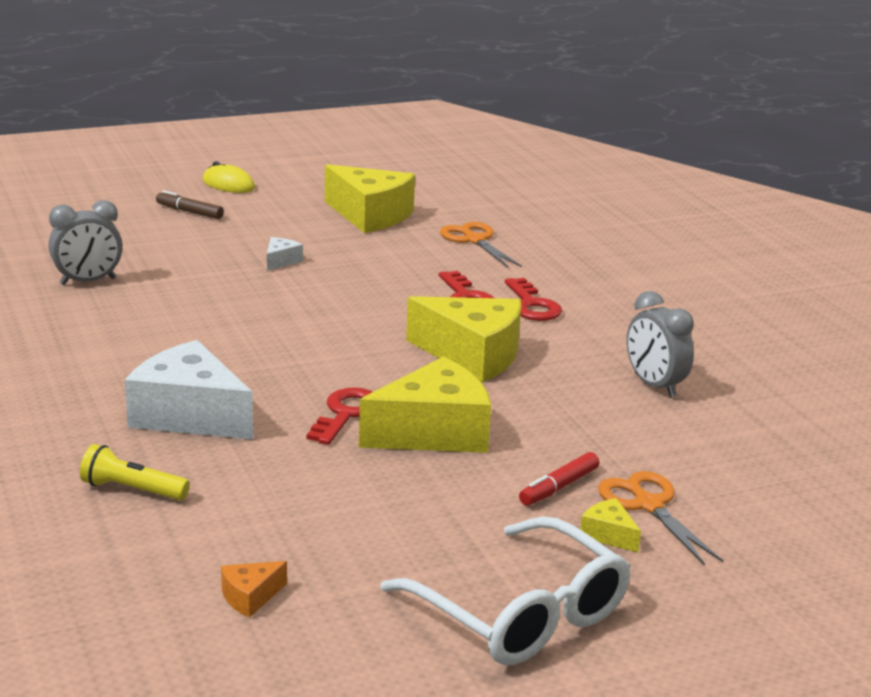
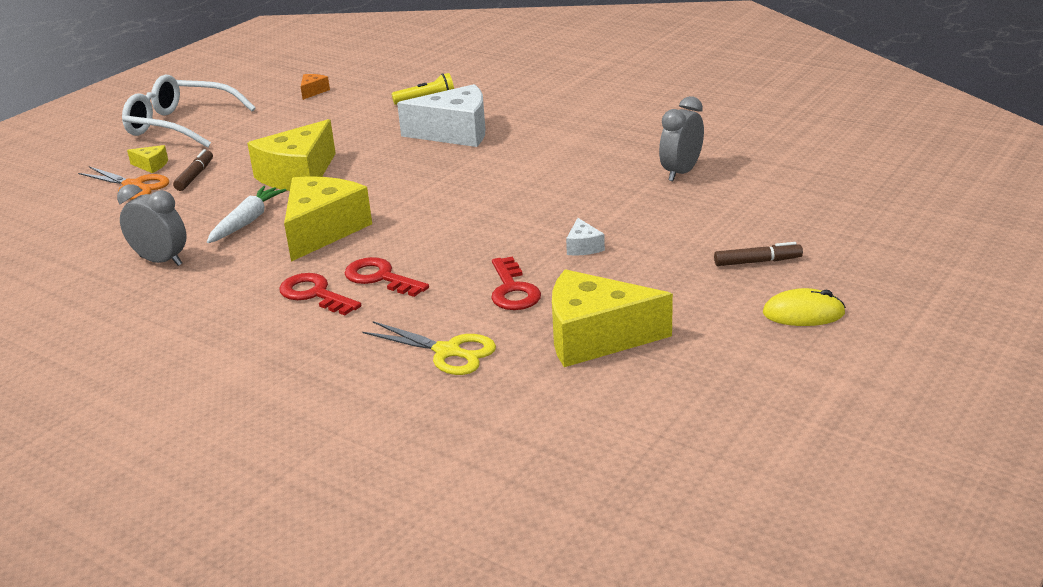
camera: 150 degrees right, 5 degrees up
red key [307,387,373,445] -> red key moved to [491,257,541,310]
yellow cheese [406,296,521,383] -> yellow cheese turned 120 degrees clockwise [284,176,372,262]
orange scissors [440,222,522,268] -> yellow scissors [362,321,496,375]
red marker [519,452,599,506] -> brown marker [173,149,213,191]
none -> white carrot [207,186,286,243]

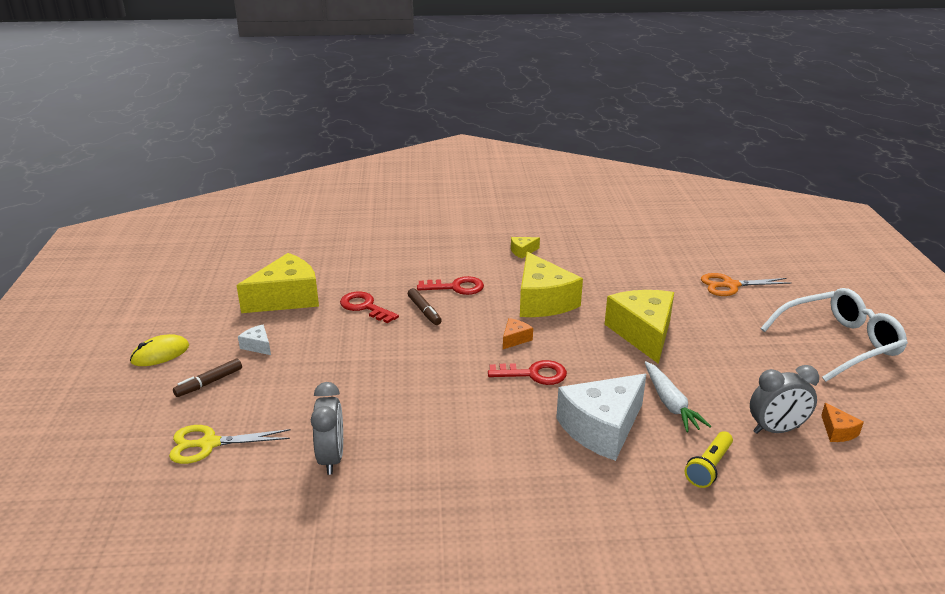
camera: 140 degrees right, 0 degrees up
grey clock [117,184,186,266] -> grey clock moved to [750,365,819,434]
yellow cheese [127,145,168,173] -> yellow cheese moved to [511,237,540,259]
brown marker [173,149,213,191] -> brown marker moved to [408,288,442,325]
white carrot [207,186,286,243] -> white carrot moved to [645,361,711,432]
red key [279,273,361,315] -> red key moved to [488,360,567,385]
yellow scissors [362,321,496,375] -> yellow scissors moved to [169,425,290,464]
white cheese [566,218,605,256] -> white cheese moved to [238,324,271,355]
none -> orange cheese [503,318,533,349]

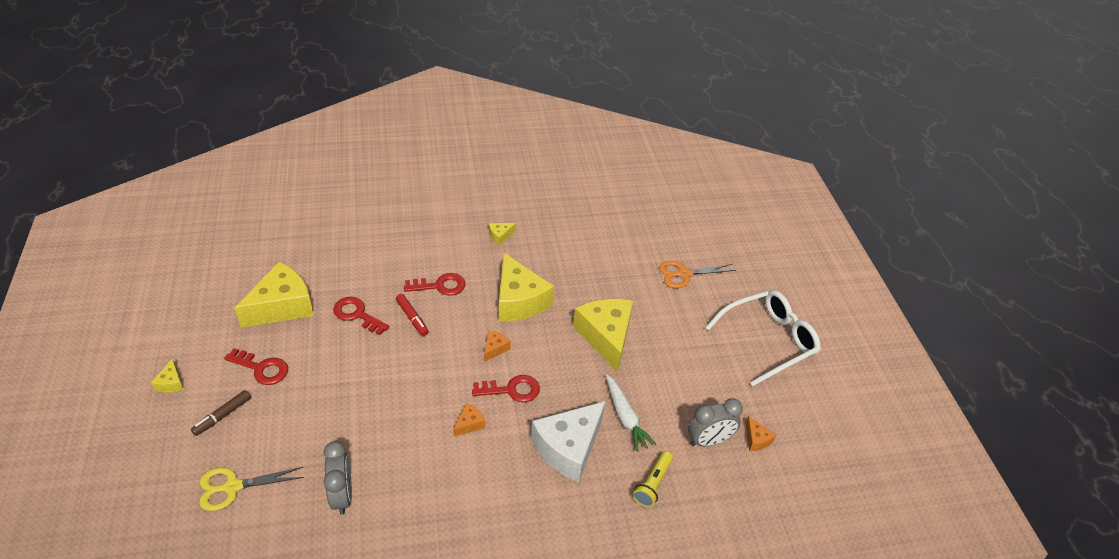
camera: 10 degrees left, 15 degrees up
yellow mouse [130,334,189,366] -> yellow cheese [151,359,184,393]
white cheese [238,324,271,355] -> red key [224,348,288,385]
brown marker [408,288,442,325] -> red marker [396,294,429,336]
none -> orange cheese [453,403,486,437]

